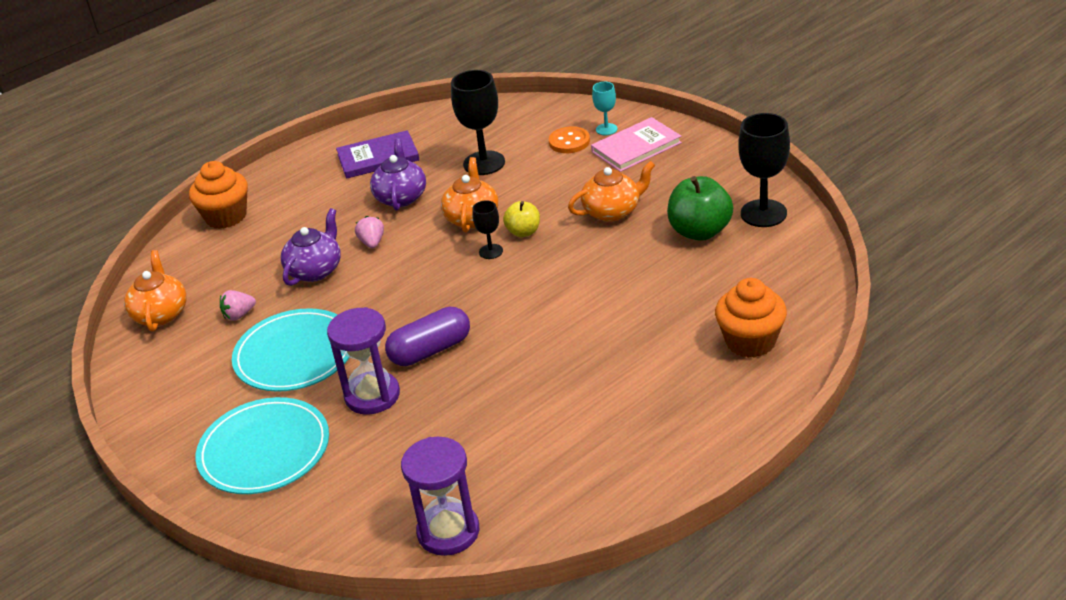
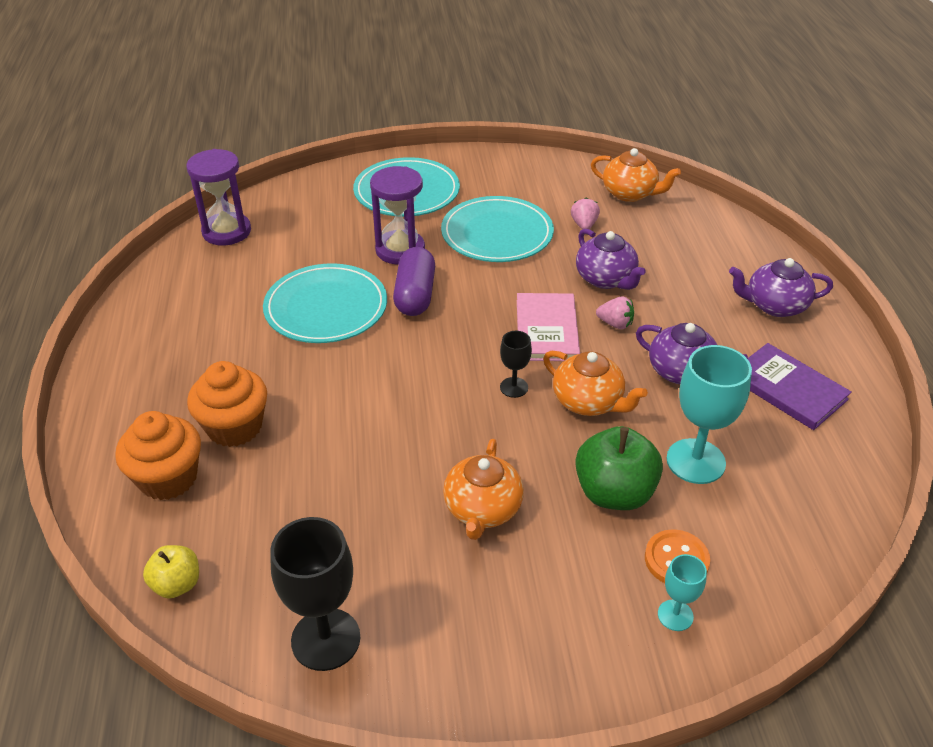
camera: 120 degrees right, 5 degrees up
orange cupcake [189,161,248,229] -> orange cupcake moved to [187,361,267,447]
purple book [336,130,420,179] -> purple book turned 60 degrees counterclockwise [748,343,852,430]
black goblet [451,70,505,175] -> turquoise goblet [667,345,752,484]
yellow apple [503,201,540,237] -> yellow apple moved to [143,545,199,598]
pink book [591,117,682,172] -> pink book moved to [517,293,580,361]
green apple [667,176,733,241] -> green apple moved to [575,426,663,510]
none -> turquoise plate [263,263,387,343]
none -> purple teapot [729,258,833,317]

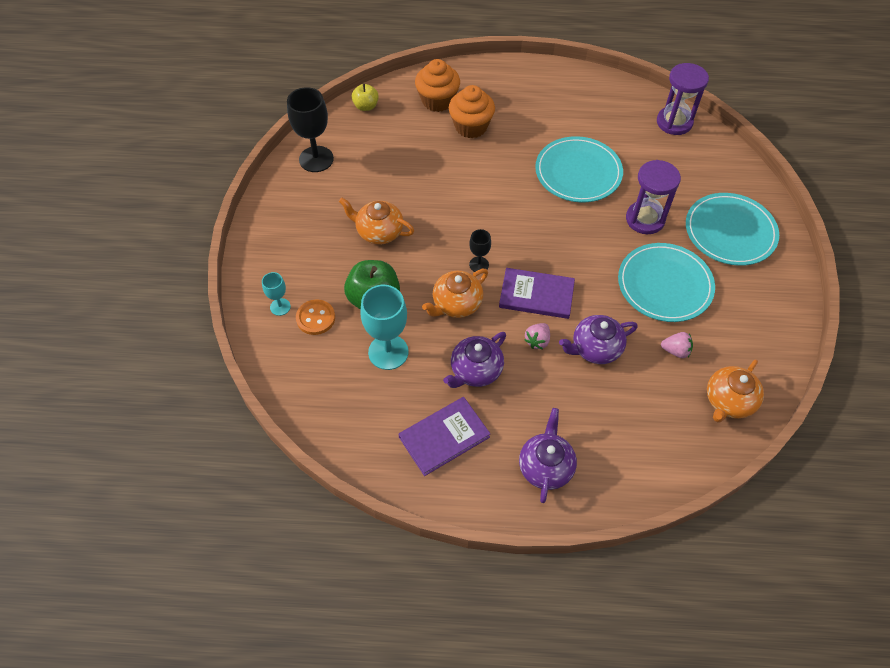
camera: 100 degrees right, 15 degrees up
purple capsule [393,247,435,316] -> none
pink book [517,293,580,361] -> purple book [499,268,575,319]

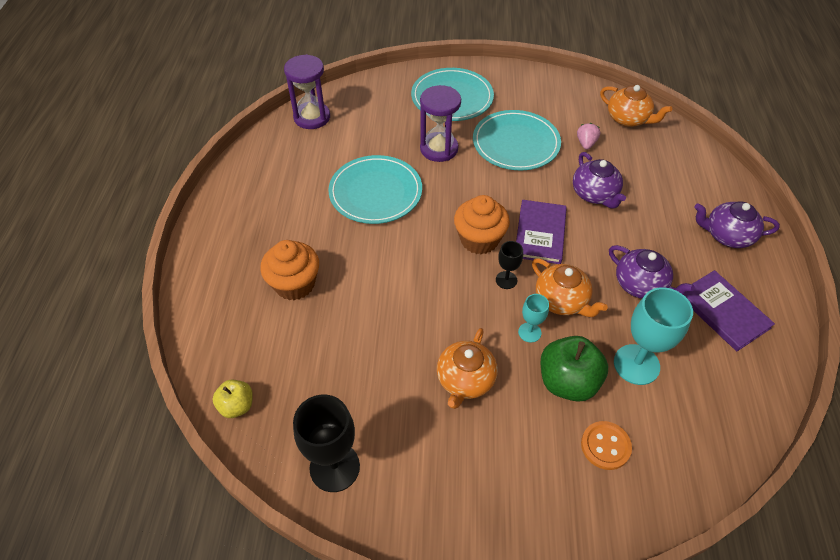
camera: 90 degrees left, 5 degrees down
turquoise goblet [262,272,291,316] -> turquoise goblet moved to [518,294,549,343]
orange cupcake [415,59,460,112] -> orange cupcake moved to [454,195,510,254]
pink strawberry [524,323,550,349] -> none

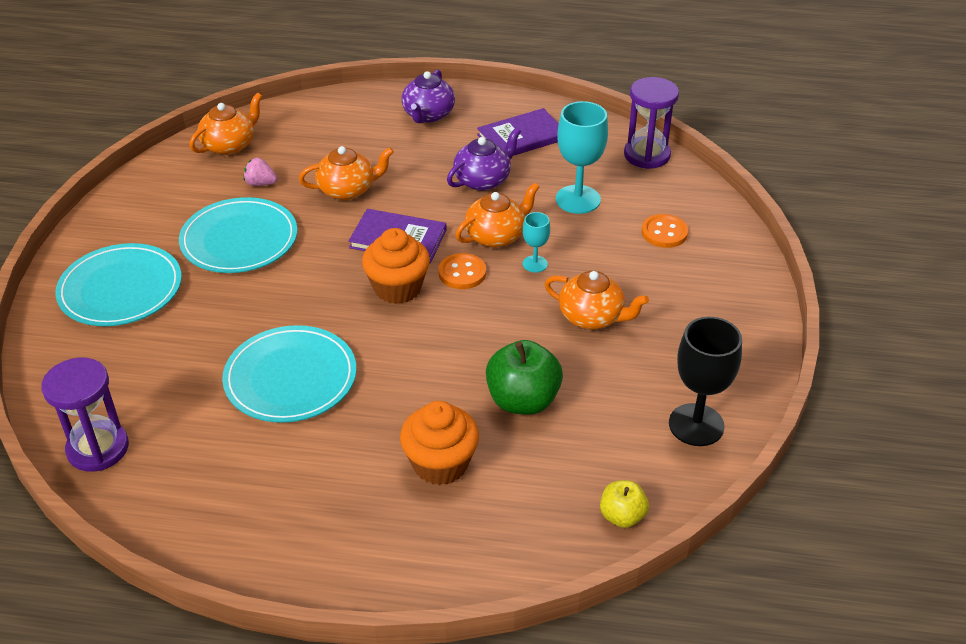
camera: 85 degrees left, 10 degrees down
purple hourglass [420,85,461,162] -> purple hourglass moved to [624,77,679,169]
black goblet [496,241,523,289] -> orange button [439,253,486,289]
green apple [540,336,608,402] -> green apple moved to [486,340,563,415]
purple teapot [573,152,626,209] -> orange teapot [299,146,394,200]

